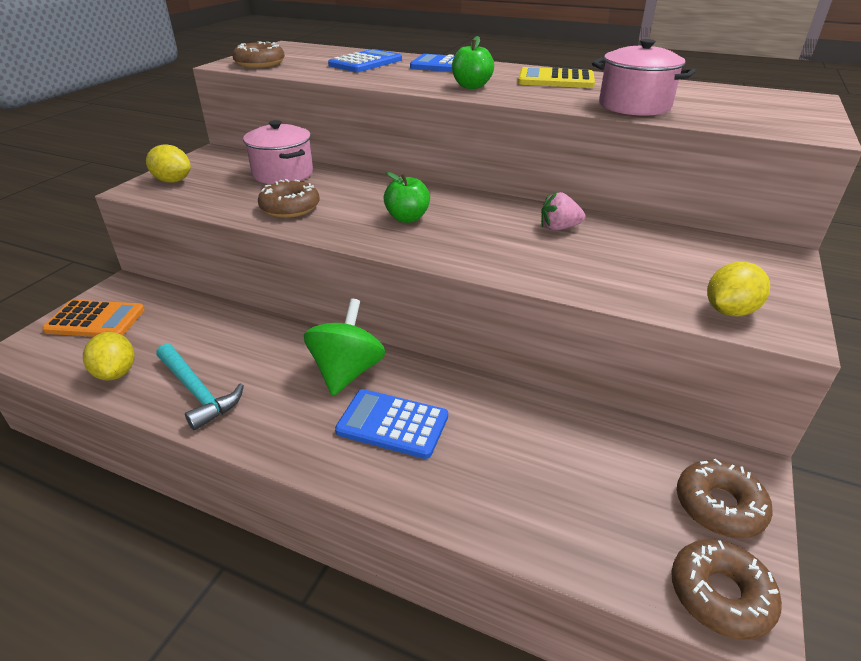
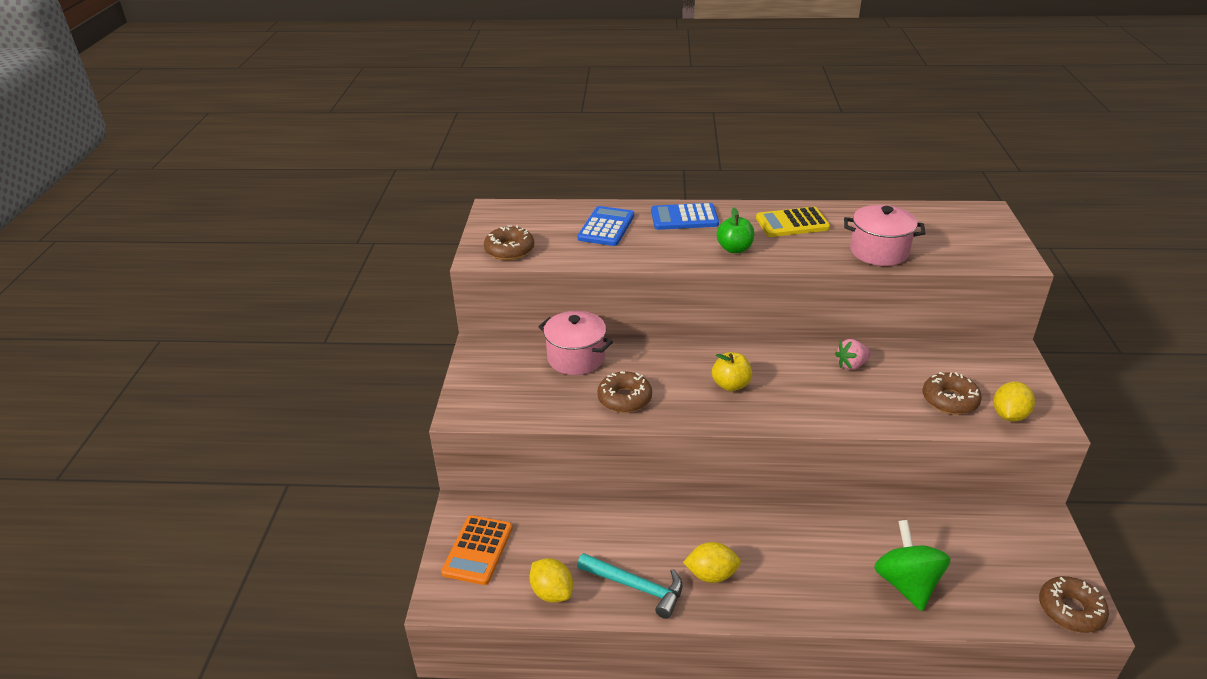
camera: 20 degrees left, 0 degrees up
orange calculator [42,300,145,337] -> orange calculator turned 120 degrees clockwise [441,515,513,585]
yellow lemon [146,144,191,183] -> yellow lemon moved to [683,542,741,583]
green spinning top [304,298,386,396] -> green spinning top moved to [874,520,951,611]
blue calculator [335,389,448,459] -> none
green apple [383,172,430,223] -> yellow apple [712,352,752,391]
brown donut [677,458,773,538] -> brown donut moved to [923,372,982,414]

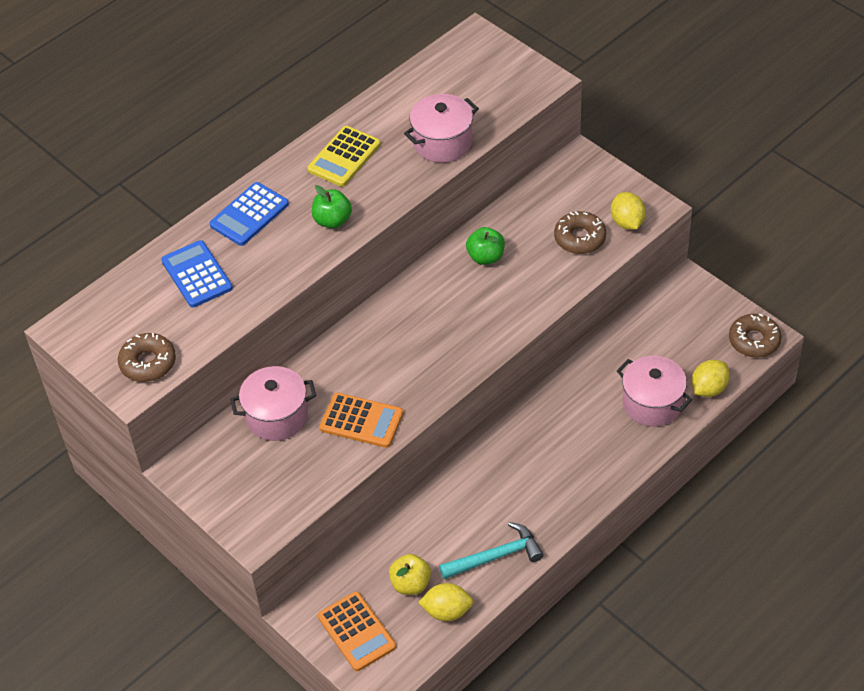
camera: 45 degrees left, 15 degrees up
brown donut [597,371,652,413] -> orange calculator [319,393,403,448]
yellow lemon [683,542,741,583] -> yellow lemon moved to [692,360,730,397]
yellow apple [712,352,752,391] -> yellow apple moved to [389,554,431,595]
pink strawberry [835,339,871,370] -> green apple [466,227,505,265]
green spinning top [874,520,951,611] -> pink pot [617,356,692,426]

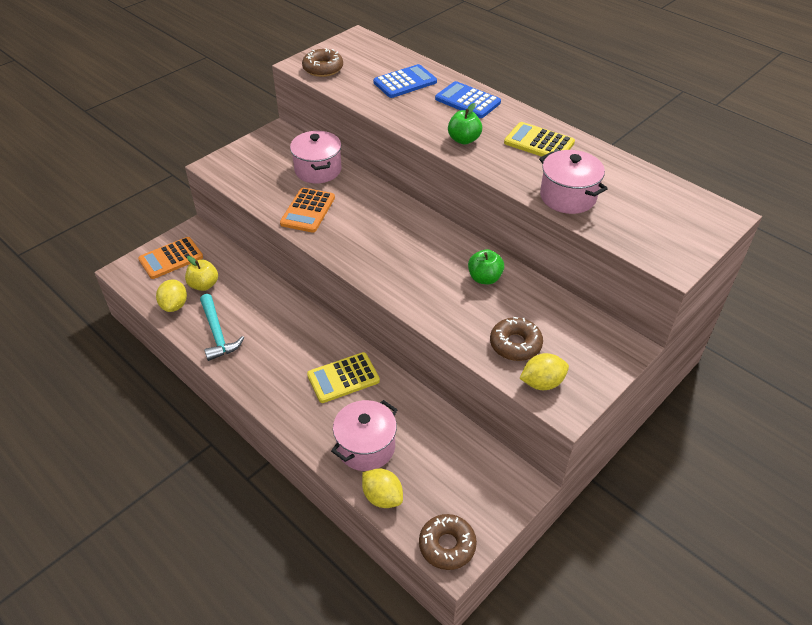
camera: 85 degrees right, 5 degrees down
none -> yellow calculator [307,352,380,403]

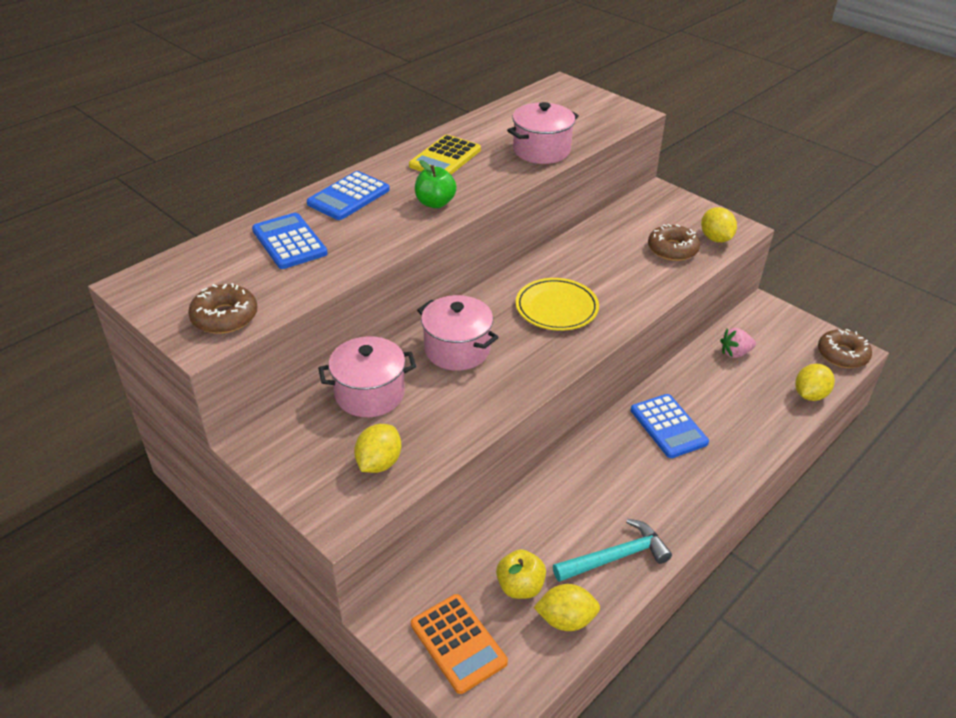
camera: 90 degrees left, 5 degrees down
orange calculator [280,188,335,233] -> none
yellow calculator [307,352,380,403] -> blue calculator [631,394,709,458]
pink pot [331,400,398,471] -> pink pot moved to [417,295,499,371]
green apple [468,249,504,284] -> none
none -> yellow lemon [354,424,401,473]
none -> yellow plate [516,278,599,331]
none -> pink strawberry [720,328,756,358]

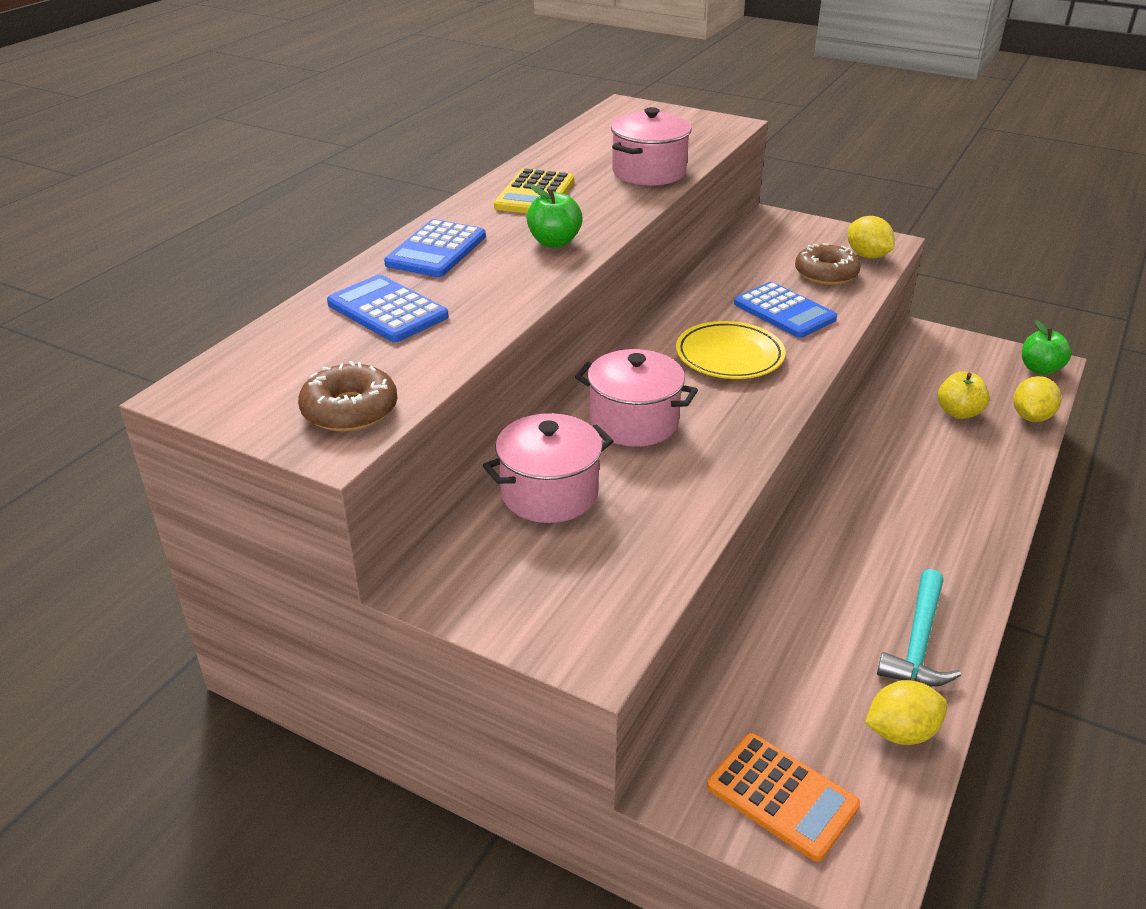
camera: 15 degrees left, 5 degrees down
yellow lemon [354,424,401,473] -> none
yellow apple [496,549,546,599] -> yellow apple moved to [938,371,990,419]
turquoise hammer [553,519,672,582] -> turquoise hammer turned 150 degrees clockwise [877,569,961,687]
blue calculator [631,394,709,458] -> blue calculator moved to [734,282,837,338]
pink strawberry [720,328,756,358] -> none
brown donut [818,329,872,368] -> green apple [1022,320,1072,375]

